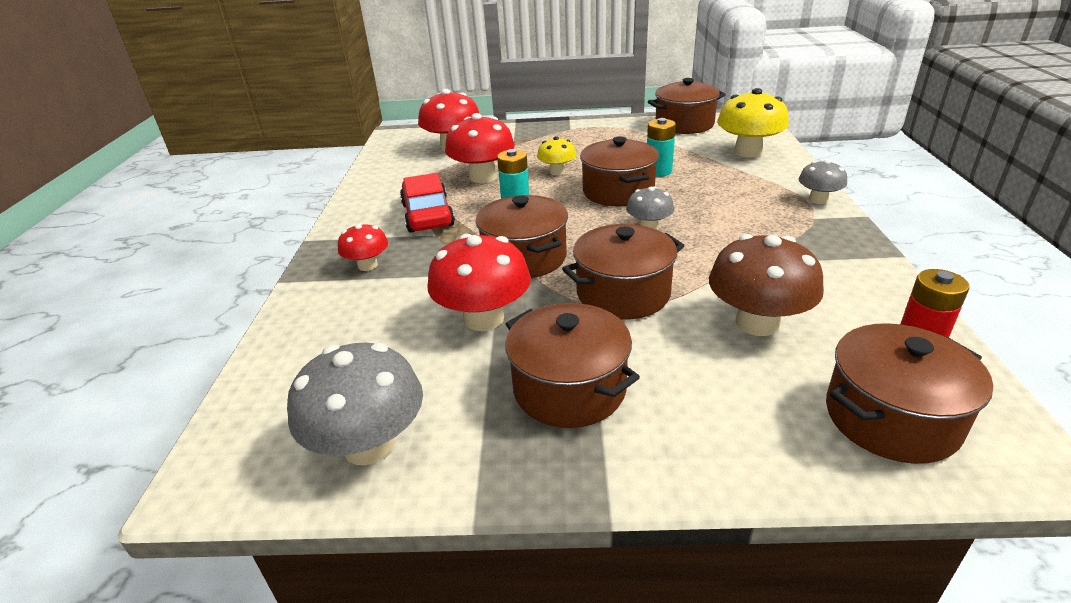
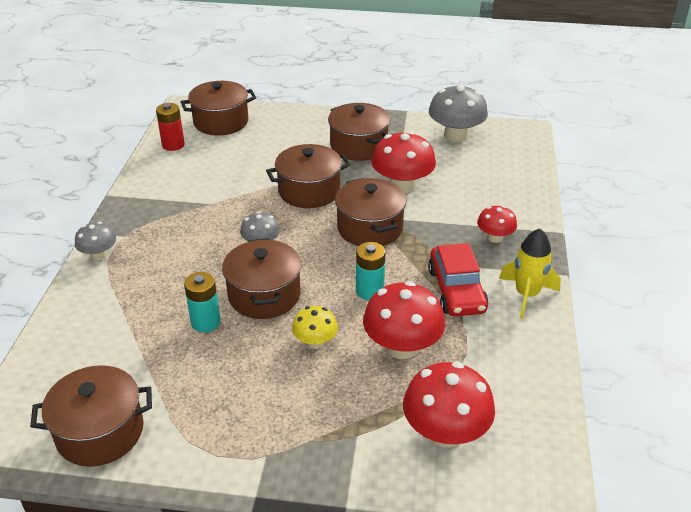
camera: 175 degrees left, 5 degrees up
brown mushroom [709,234,824,336] -> none
yellow mushroom [717,88,789,158] -> none
none -> yellow rocket [499,228,561,319]

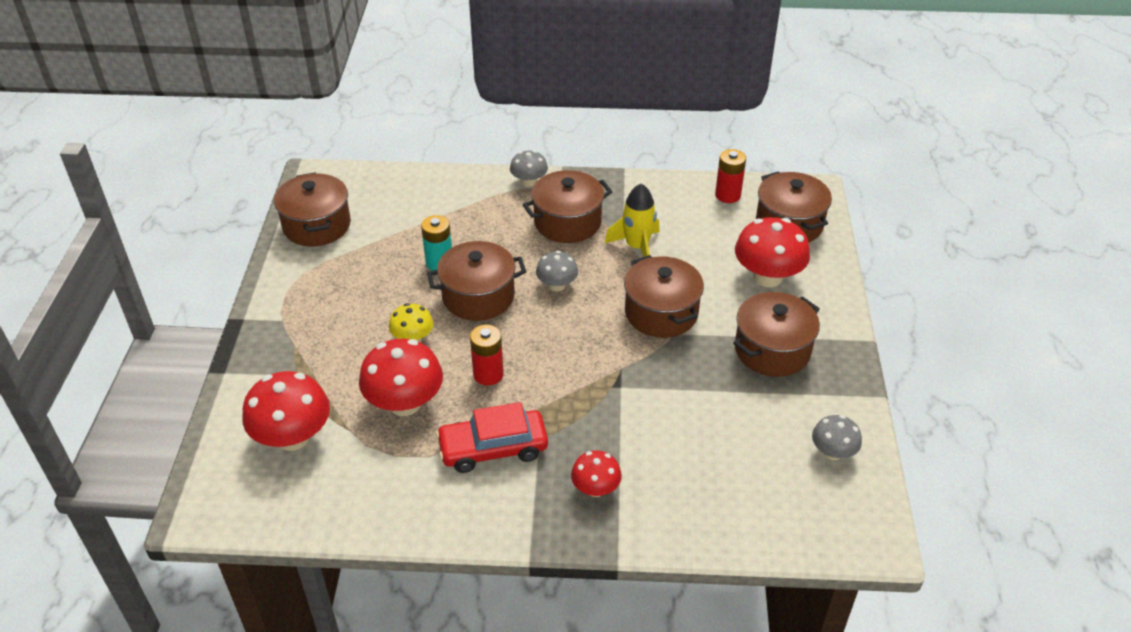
camera: 85 degrees right, 5 degrees up
brown pot [335,178,407,246] -> brown pot moved to [522,170,613,243]
turquoise battery [356,242,386,300] -> red battery [470,325,504,386]
red mushroom [371,131,436,193] -> red mushroom moved to [735,217,810,287]
grey mushroom [429,84,488,142] -> grey mushroom [812,415,862,460], size x0.57
yellow rocket [499,228,561,319] -> yellow rocket moved to [605,184,659,257]

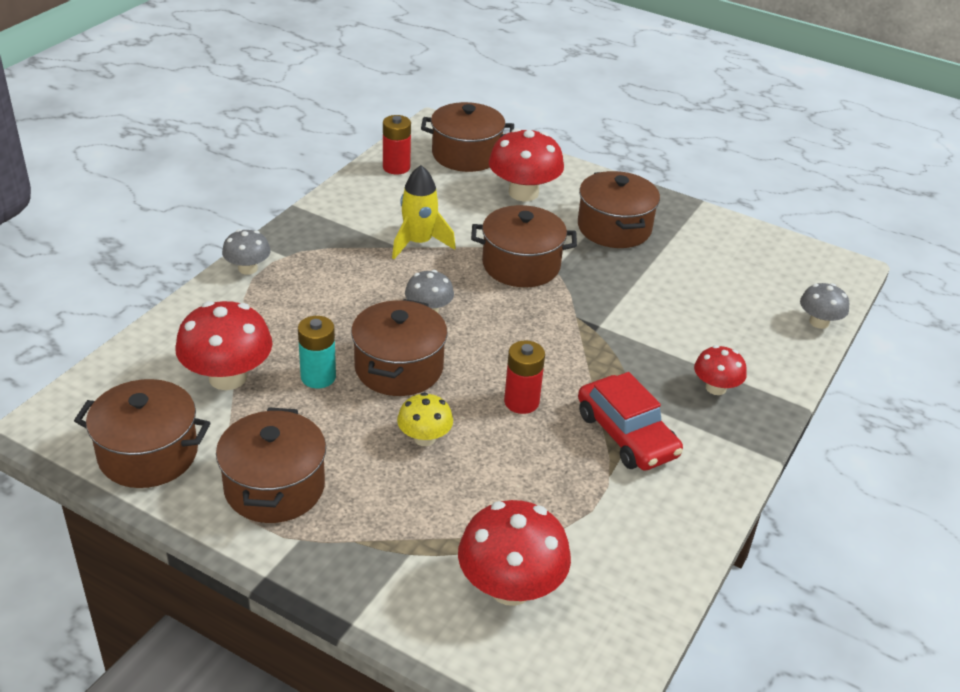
camera: 65 degrees left, 5 degrees down
red mushroom [359,339,443,416] -> red mushroom moved to [175,301,273,390]
red car [436,402,548,473] -> red car turned 45 degrees counterclockwise [578,372,683,470]
brown pot [522,170,613,243] -> brown pot moved to [216,408,326,523]
grey mushroom [812,415,862,460] -> grey mushroom moved to [800,283,849,329]

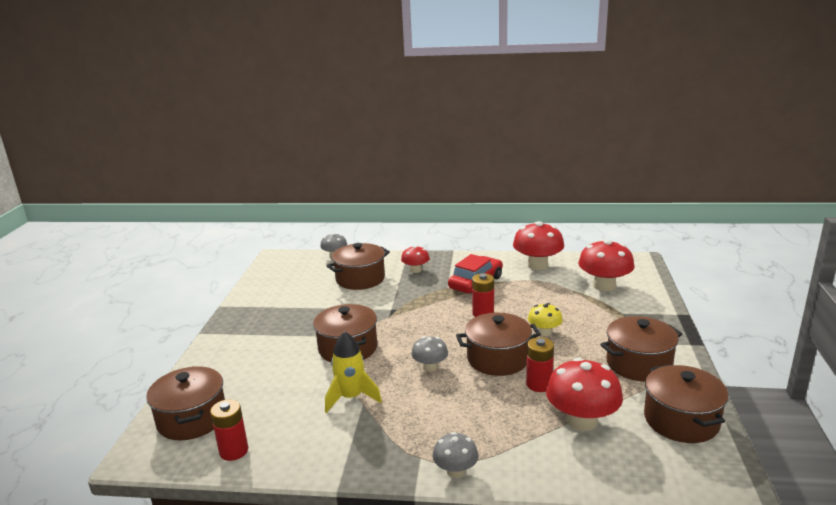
camera: 110 degrees left, 15 degrees down
turquoise battery [298,316,336,388] -> red battery [526,337,554,392]
red mushroom [489,128,564,201] -> red mushroom moved to [513,221,564,270]
brown pot [578,171,660,248] -> brown pot moved to [326,243,390,290]

